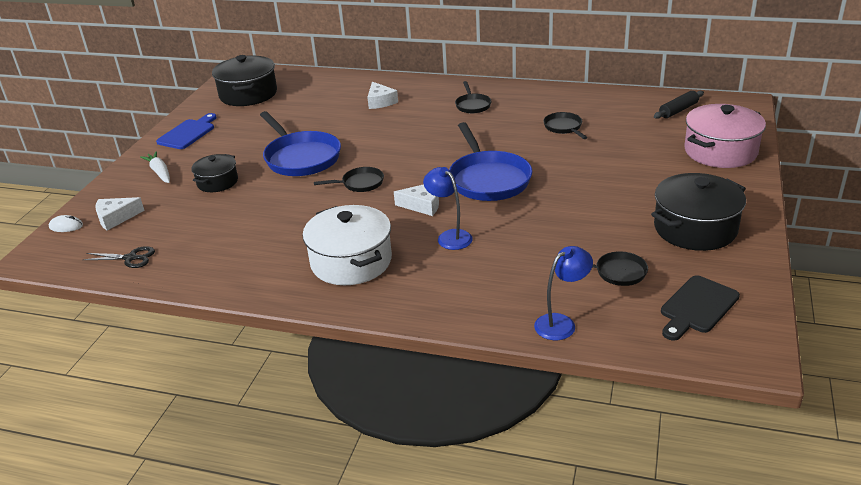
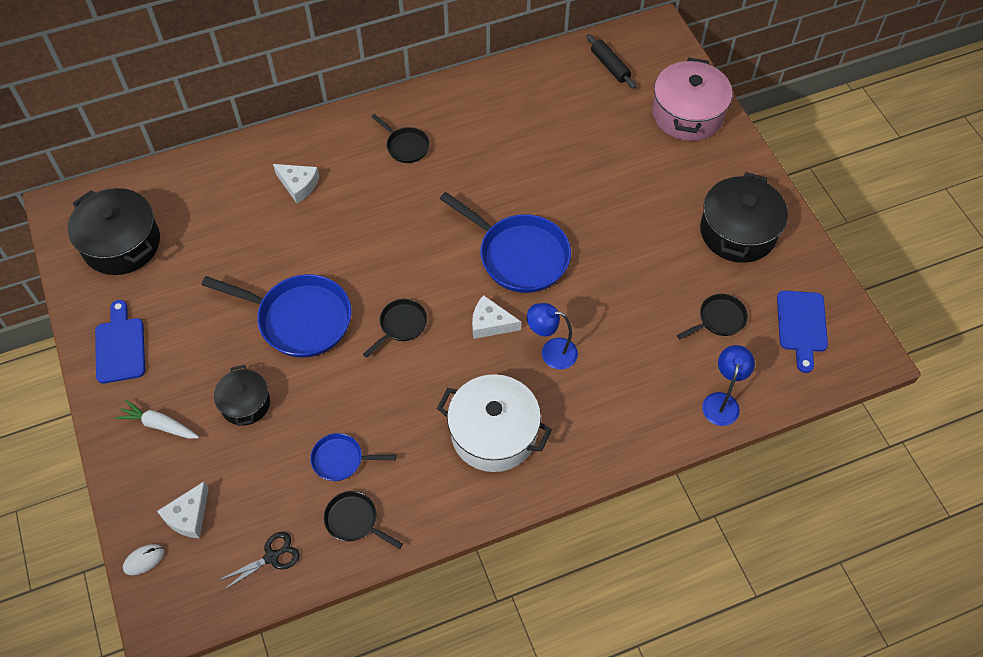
camera: 40 degrees left, 25 degrees up
white cheese [394,184,439,216] -> white cheese turned 135 degrees counterclockwise [472,295,521,339]
black pan [543,112,588,139] -> black pan moved to [324,491,403,549]
black rolling pin [654,91,704,119] -> black rolling pin turned 45 degrees counterclockwise [587,34,636,89]
black cutting board [661,275,740,341] -> blue cutting board [777,291,828,373]
none -> blue pan [310,433,396,481]

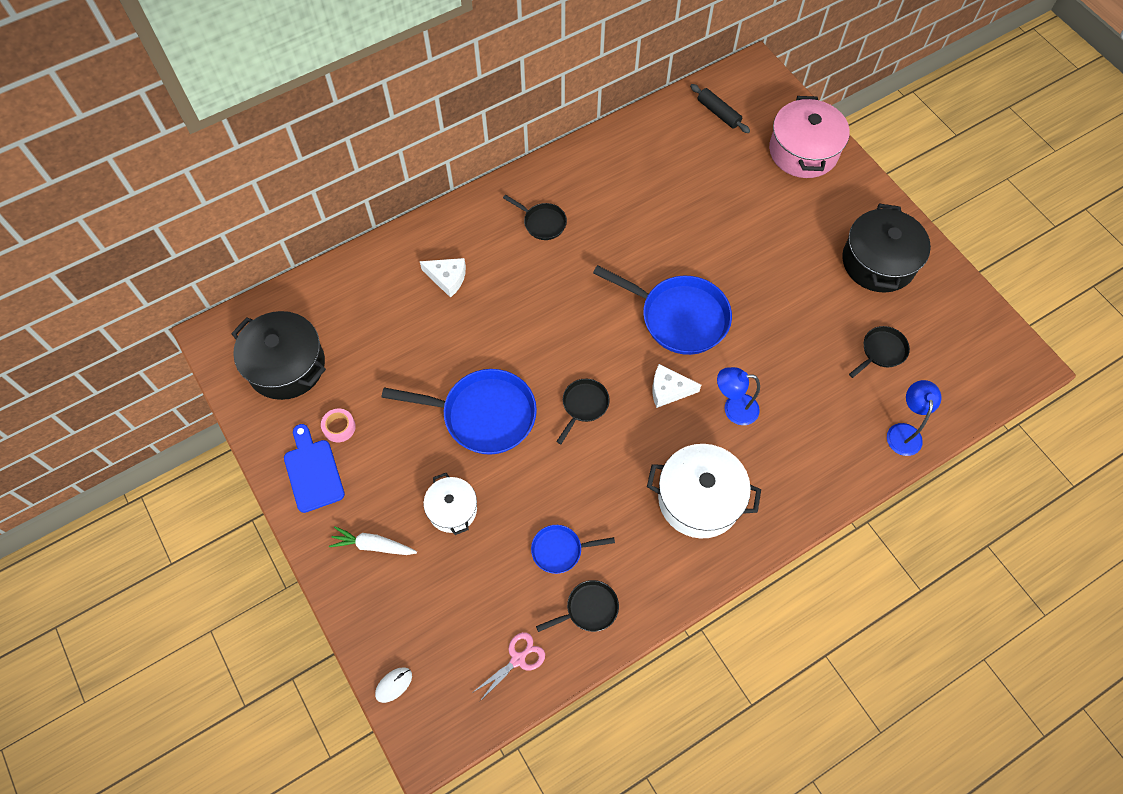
camera: 10 degrees left, 5 degrees up
white cheese [157,481,209,539] -> none
black pot [214,365,270,426] -> white pot [423,473,477,535]
black scissors [218,532,300,591] -> pink scissors [472,632,545,701]
black pan [324,491,403,549] -> black pan turned 135 degrees clockwise [536,580,619,632]
blue cutting board [777,291,828,373] -> none
none -> pink tape [321,408,356,442]

